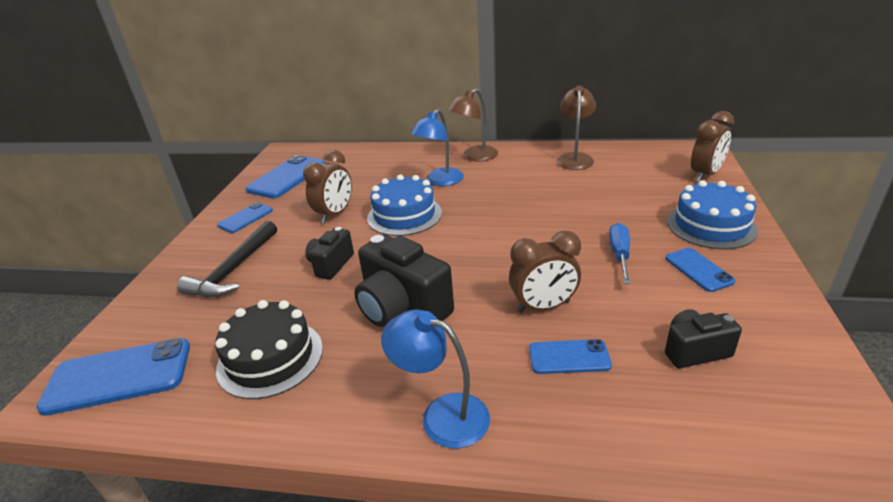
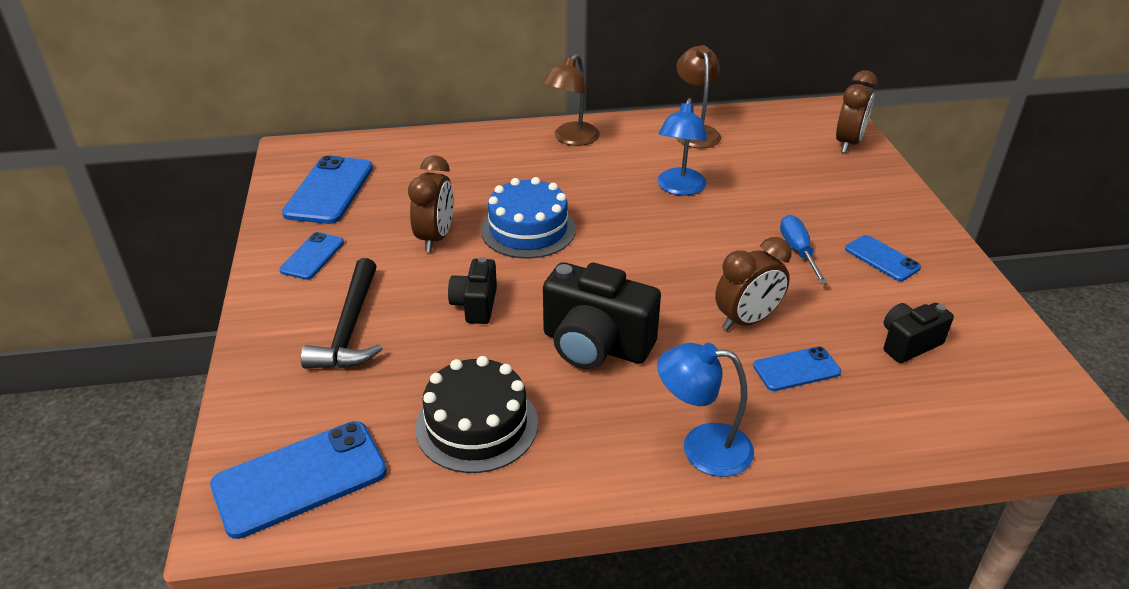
camera: 20 degrees left, 5 degrees up
blue lamp [410,109,464,186] -> blue lamp moved to [657,98,707,196]
blue cake [667,180,758,249] -> none

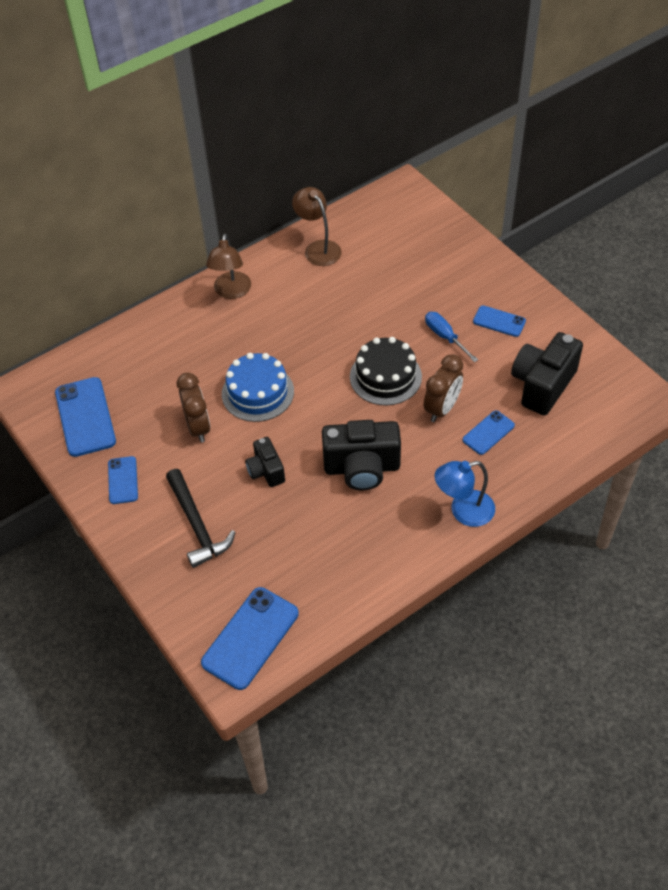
camera: 25 degrees left, 15 degrees up
black cake [415,356,538,473] -> black cake moved to [350,337,422,405]
blue lamp [657,98,707,196] -> none
brown clock [836,70,878,153] -> none
black camera [884,303,954,363] -> black camera [511,332,583,416], size x1.75

